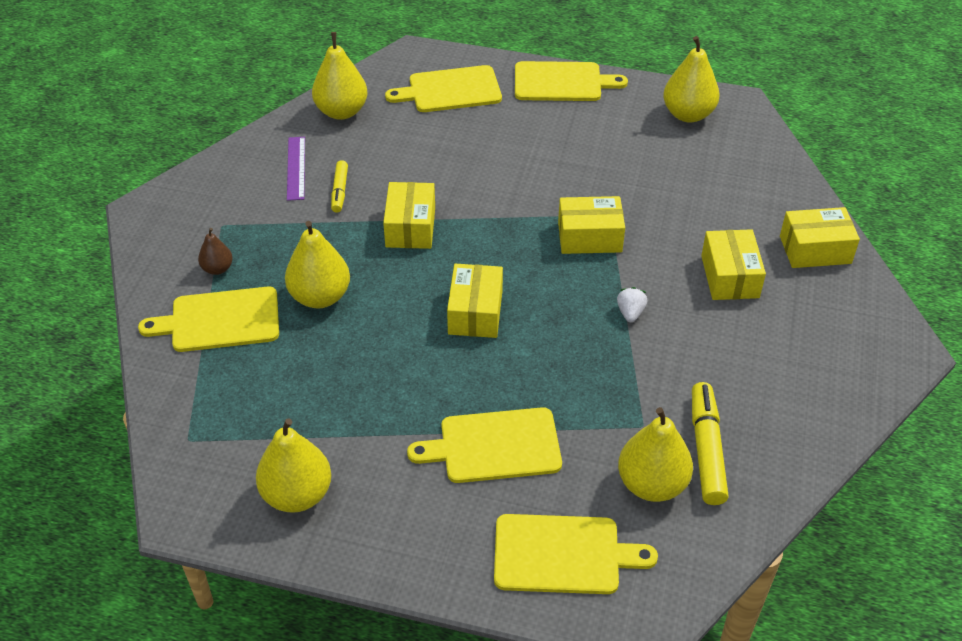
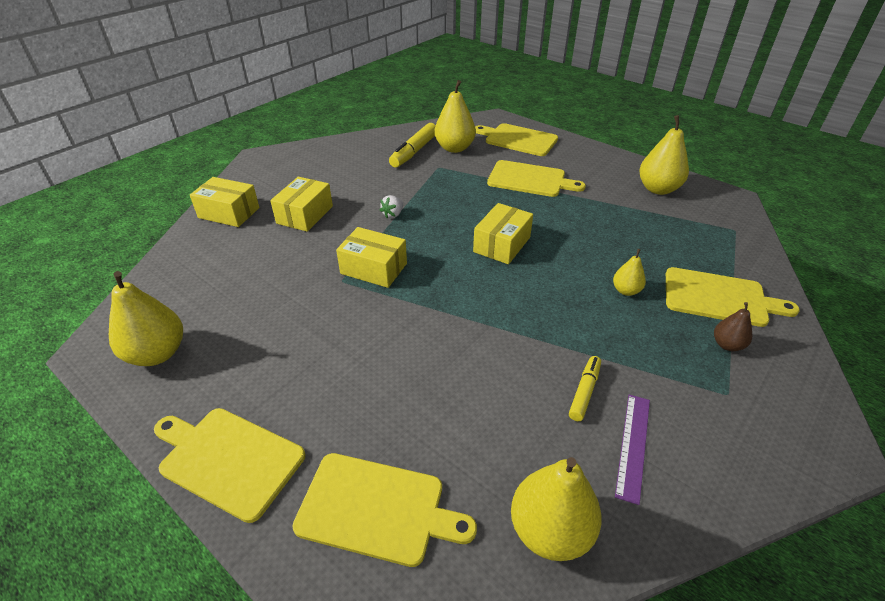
camera: 155 degrees left, 5 degrees down
yellow pear [285,221,350,309] -> yellow pear [613,249,646,296], size x0.54
yellow box [383,182,435,249] -> none

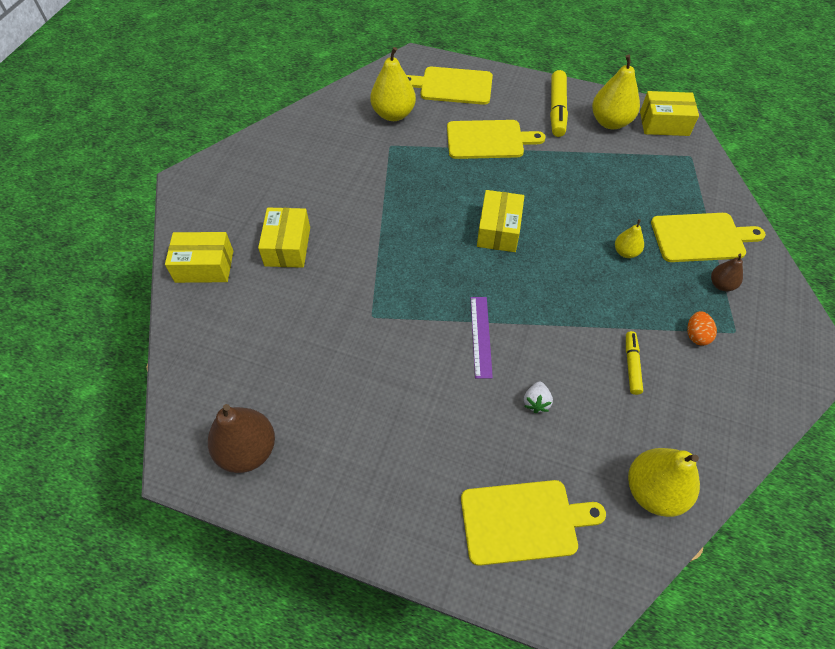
camera: 20 degrees left, 15 degrees up
yellow pear [109,271,183,366] -> brown pear [208,404,275,473]
yellow cutting board [154,408,305,523] -> none
yellow box [336,227,407,288] -> yellow box moved to [640,91,699,136]
white strawberry [380,195,403,218] -> white strawberry moved to [524,382,553,413]
yellow marker [389,123,436,168] -> yellow marker moved to [550,70,568,137]
purple ruler [615,395,650,505] -> purple ruler moved to [471,297,493,379]
none -> orange egg [687,311,717,346]

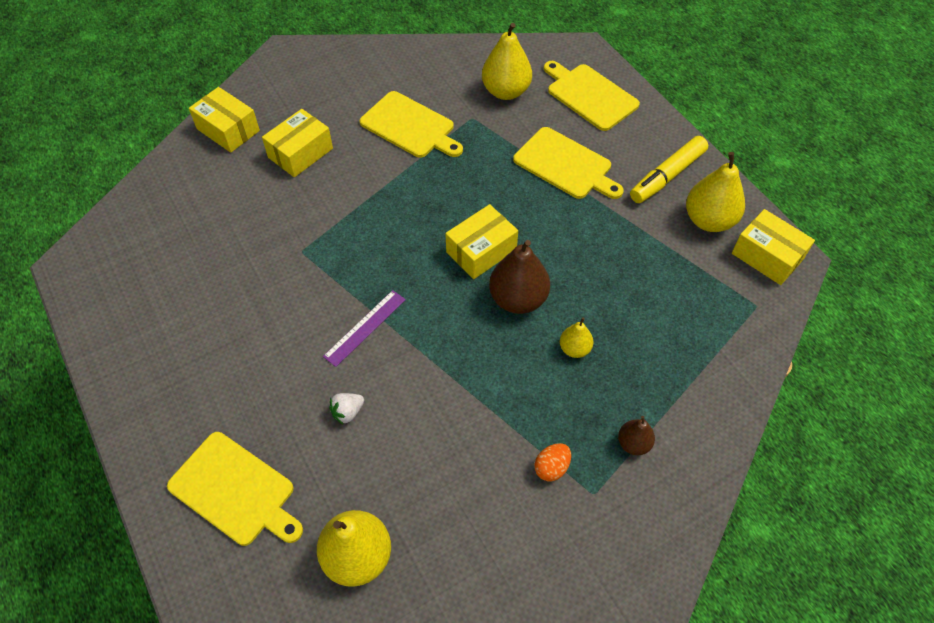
camera: 40 degrees right, 0 degrees up
brown pear [208,404,275,473] -> brown pear moved to [489,240,550,314]
yellow marker [626,331,643,395] -> none
yellow cutting board [651,213,766,262] -> yellow cutting board moved to [360,91,463,158]

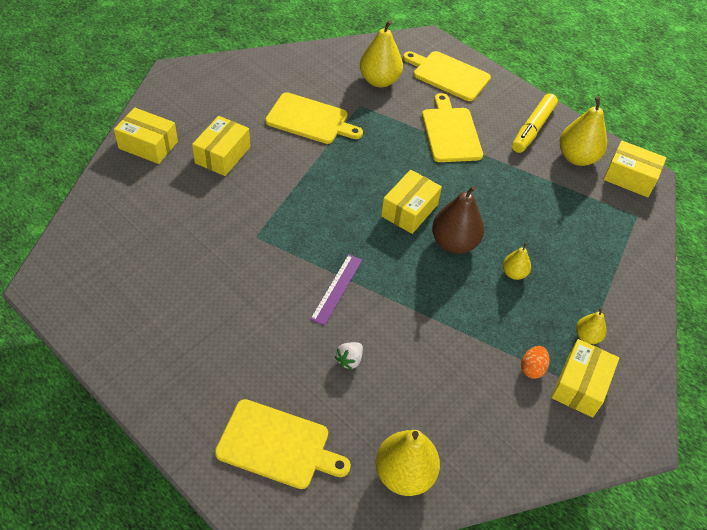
camera: 20 degrees left, 5 degrees down
yellow cutting board [513,127,624,199] -> yellow cutting board turned 120 degrees counterclockwise [422,93,483,162]
brown pear [618,416,655,455] -> yellow pear [576,308,606,344]
none -> yellow box [551,339,619,417]

